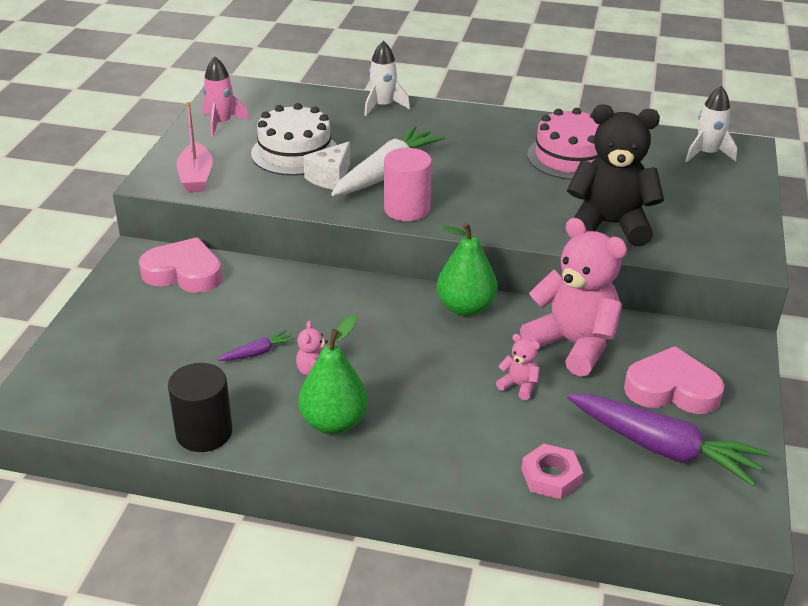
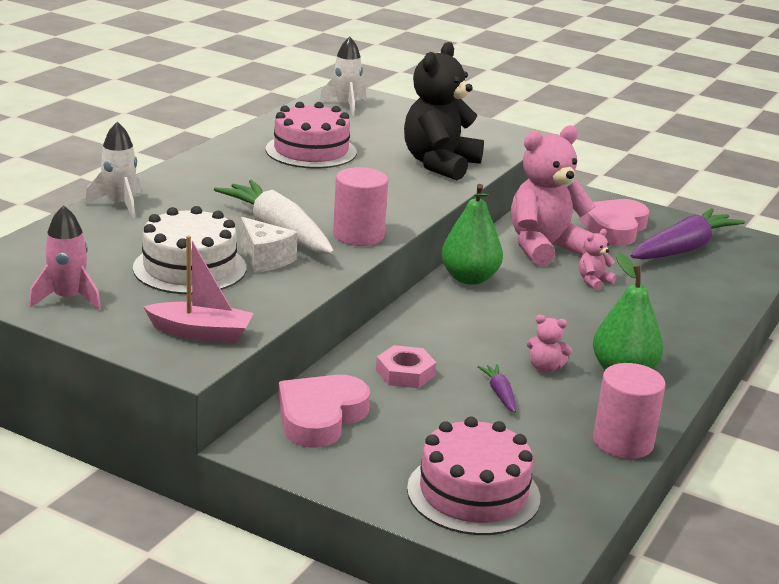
camera: 75 degrees left, 10 degrees down
black cylinder [168,363,232,452] -> pink cylinder [593,363,665,459]
pink nut [521,444,583,499] -> pink nut moved to [376,345,436,388]
none -> pink cake [407,416,540,535]

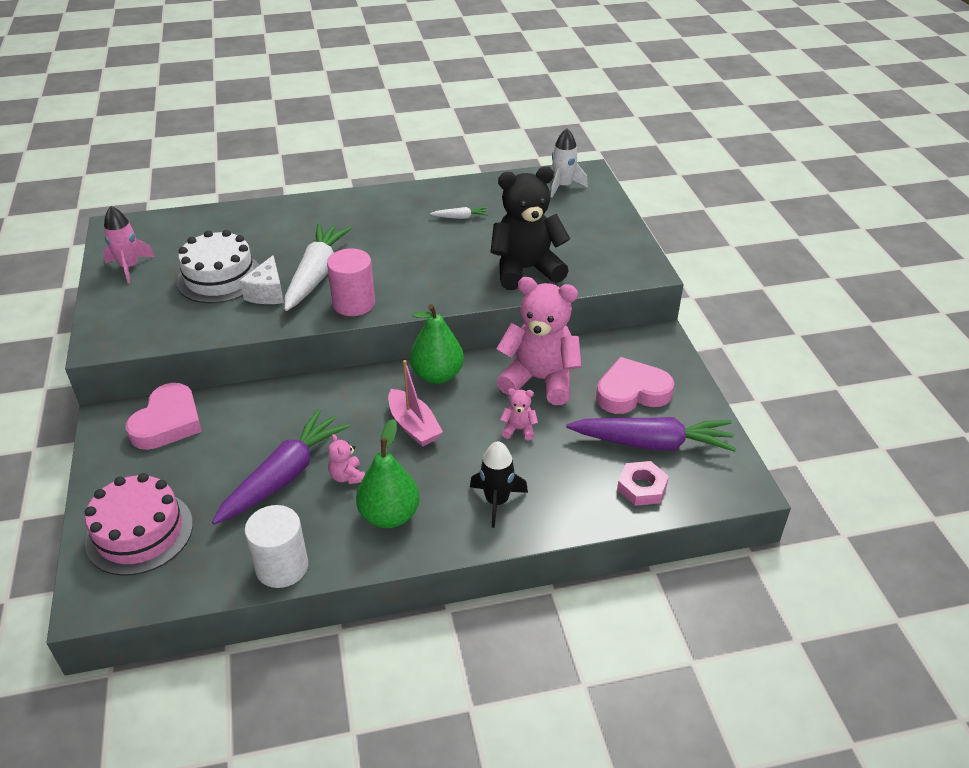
camera: 50 degrees right, 15 degrees up
white rocket [85,122,142,218] -> none
pink boat [143,235,254,343] -> pink boat moved to [388,360,443,447]
pink cake [266,102,357,169] -> white carrot [430,207,488,219]
pink heart [278,375,370,448] -> pink heart turned 120 degrees clockwise [126,383,202,450]
pink nut [376,345,436,388] -> pink nut moved to [617,461,669,506]
purple carrot [477,364,516,413] -> purple carrot [212,409,350,525], size x2.33
pink cylinder [593,363,665,459] -> white cylinder [245,505,308,588]
none -> black rocket [470,441,528,528]

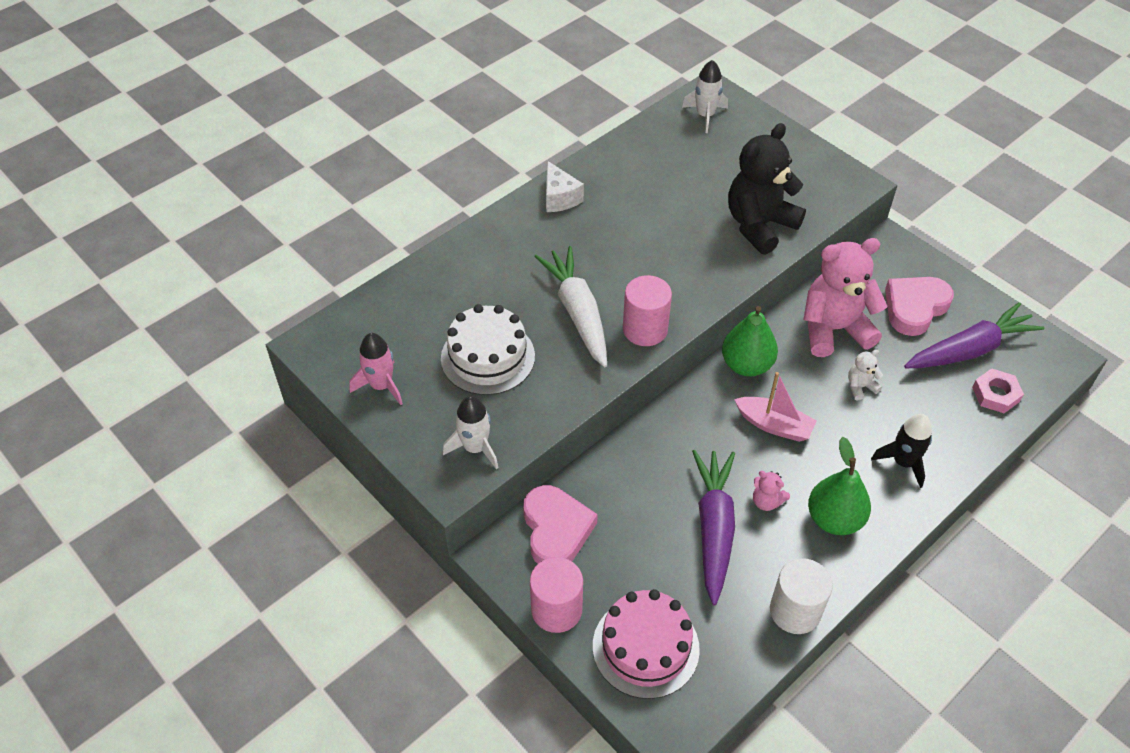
camera: 30 degrees left, 10 degrees up
white cheese [240,255,284,304] -> white cheese moved to [546,161,584,212]
white carrot [430,207,488,219] -> none
pink teddy bear [500,388,538,441] -> white teddy bear [848,349,883,400]
none -> white rocket [443,396,498,469]
none -> pink cylinder [530,557,583,633]

